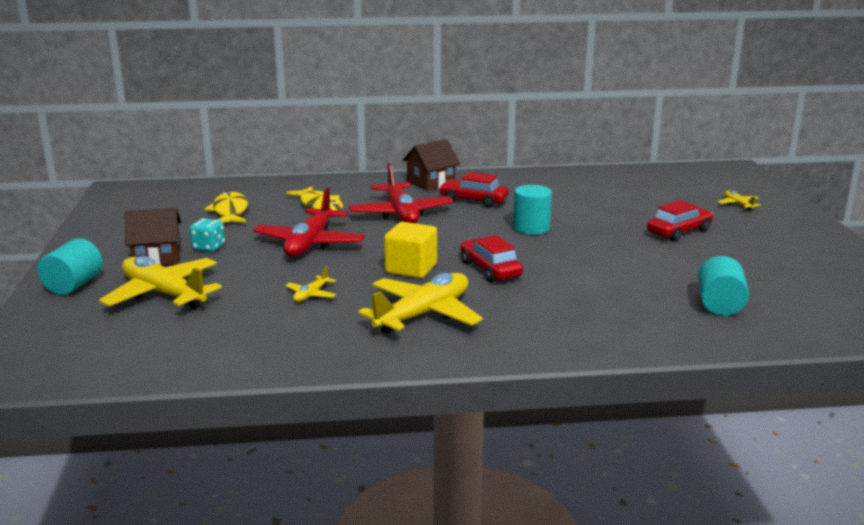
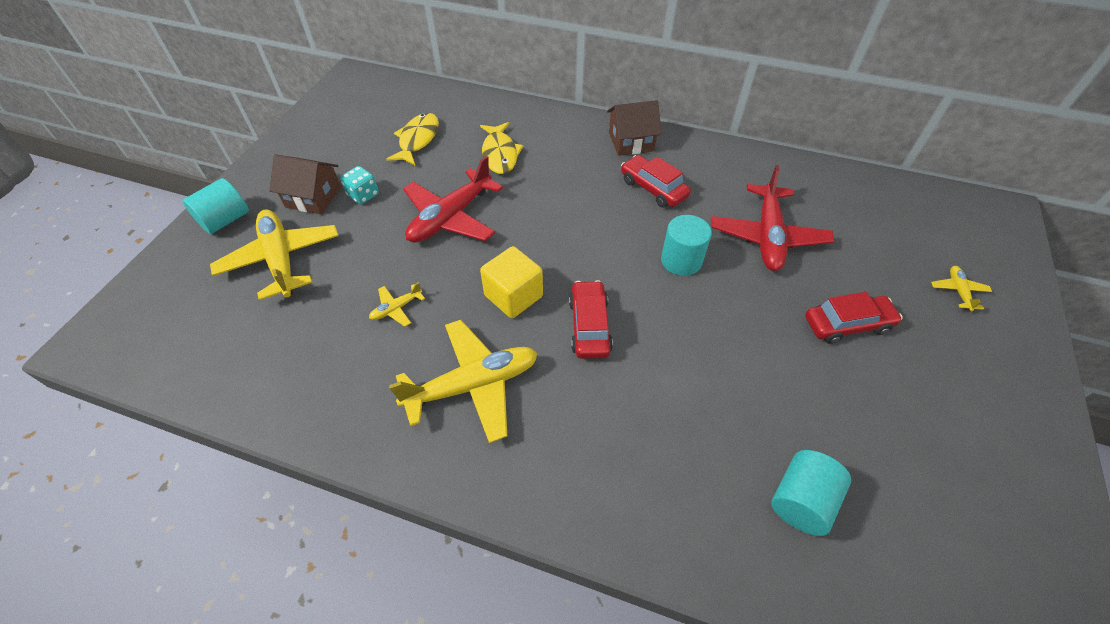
camera: 25 degrees right, 30 degrees up
red plane [349,163,454,223] -> red plane moved to [711,165,834,271]

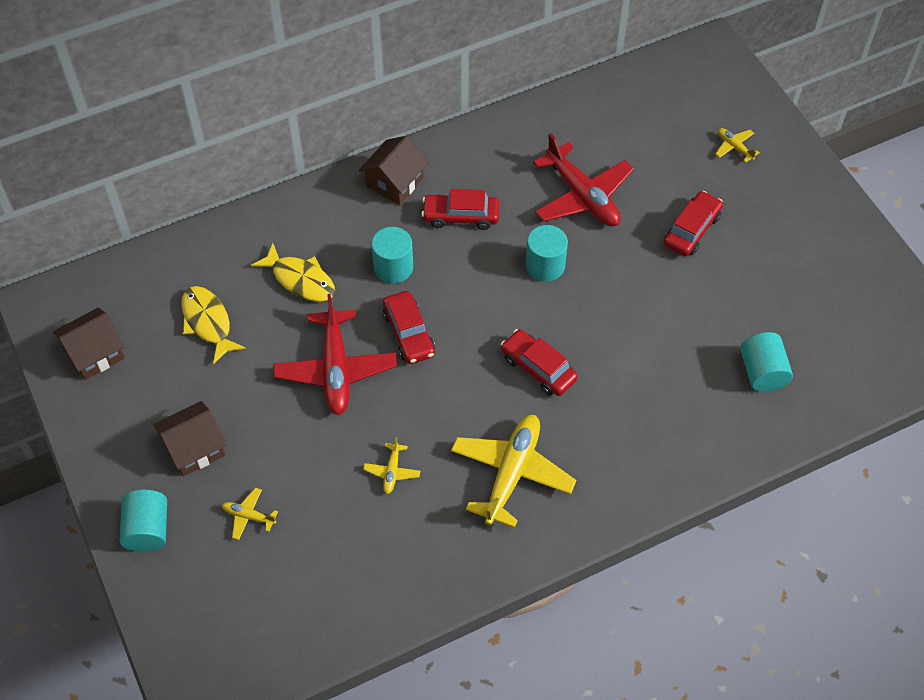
camera: 45 degrees left, 5 degrees up
yellow plane [210,209,339,300] -> yellow plane [222,488,278,540], size x0.45
turquoise dice [340,166,379,204] -> none
yellow cube [480,246,543,318] -> none
none -> brown house [53,307,125,380]
none -> turquoise cylinder [372,227,413,283]
none -> red car [383,291,435,364]

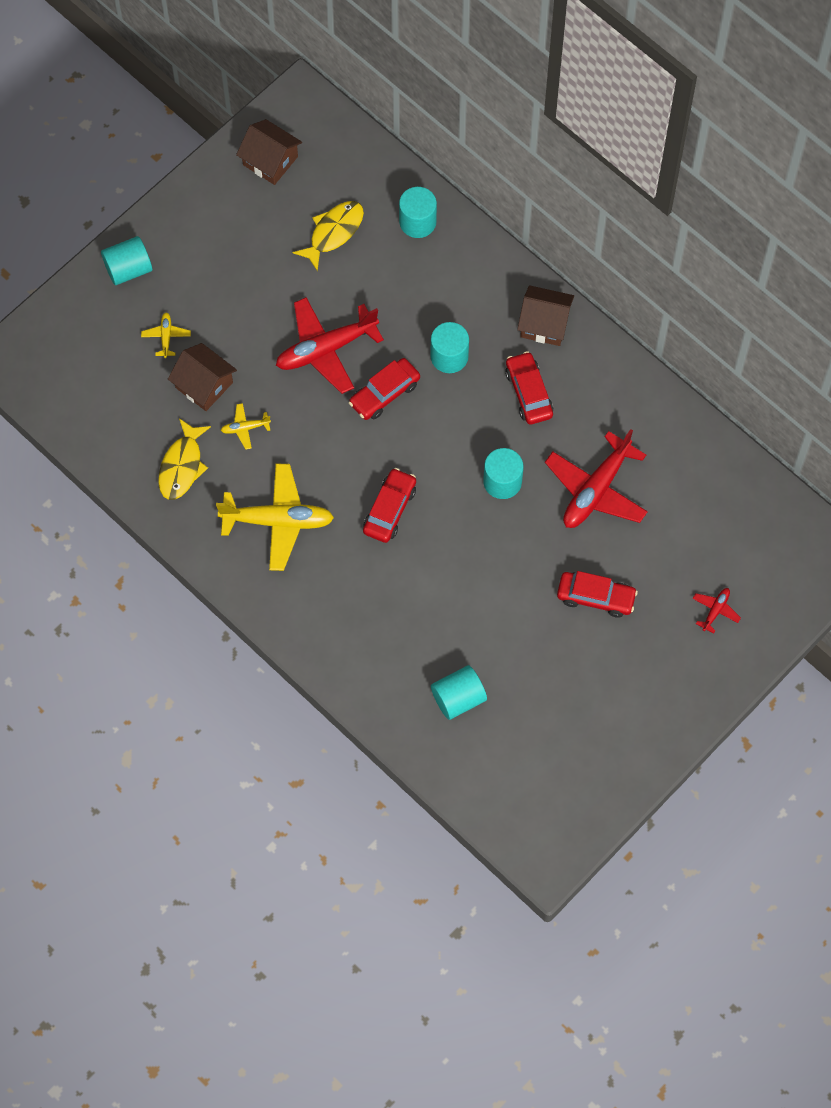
camera: 70 degrees right, 10 degrees up
brown house [153,401,227,476] -> brown house moved to [168,343,237,411]
yellow fish [251,243,335,302] -> yellow fish moved to [158,418,211,500]
yellow plane [715,128,760,163] -> red plane [693,588,741,634]
none -> turquoise cylinder [399,187,437,238]

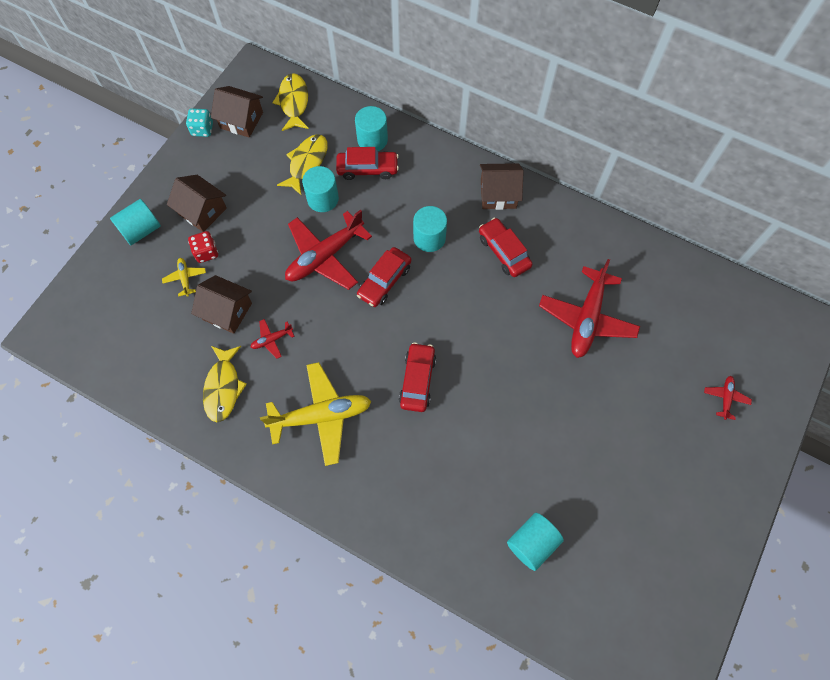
camera: 15 degrees left, 0 degrees up
yellow plane [221,403,271,450] -> red plane [251,319,295,359]
turquoise cylinder [483,448,524,499] -> turquoise cylinder moved to [302,166,339,212]
red car [557,571,638,618] -> red car moved to [336,147,399,180]
none -> brown house [167,175,227,232]
none -> turquoise dice [186,108,213,137]
none -> red dice [188,231,218,263]
none -> yellow fish [272,73,309,131]

